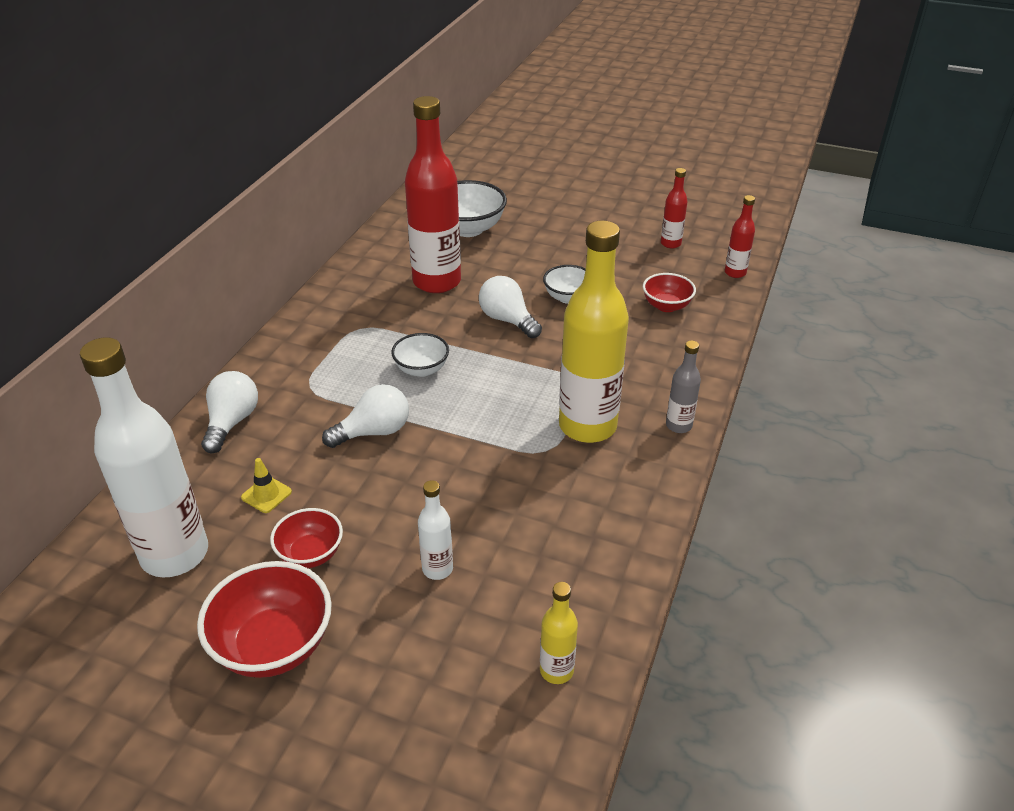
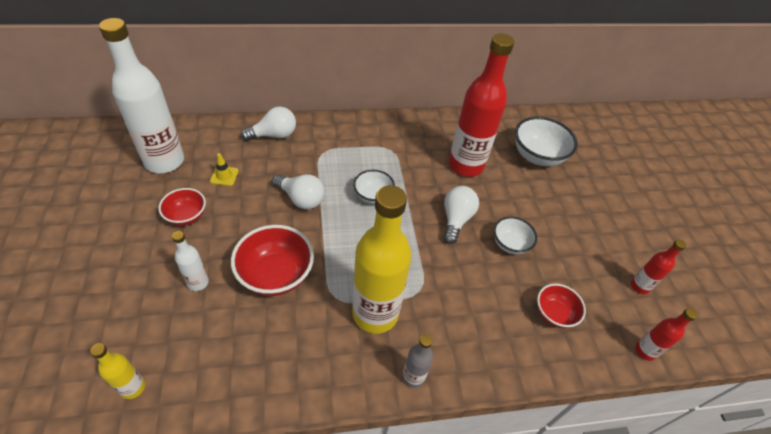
camera: 55 degrees right, 10 degrees up
red bowl [197,561,332,678] -> red bowl moved to [231,225,314,296]

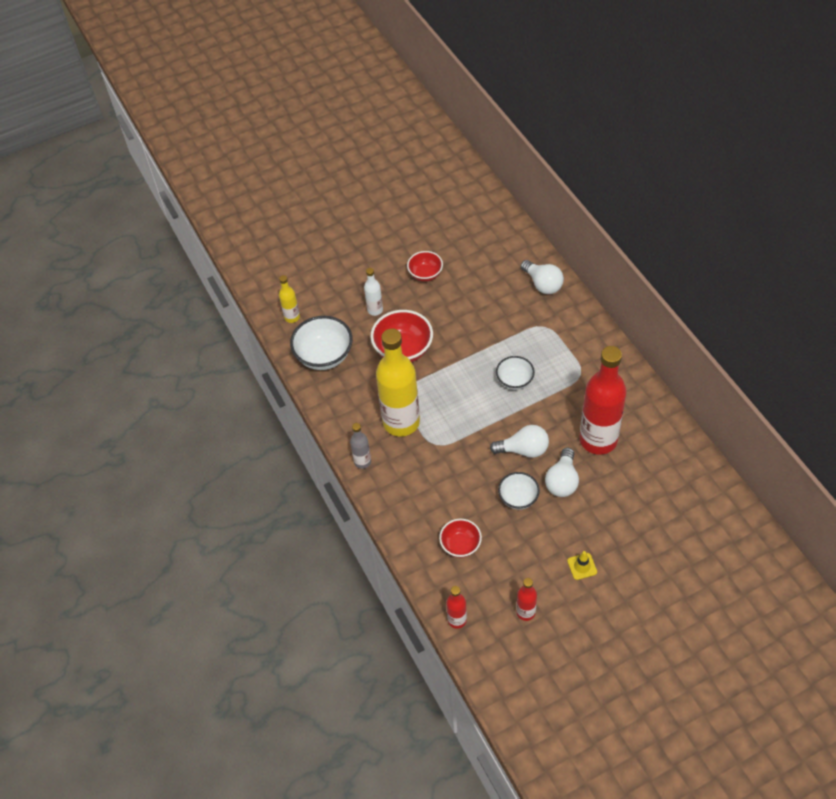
camera: 80 degrees right, 5 degrees up
white bottle [99,18,184,173] -> none
yellow traffic cone [210,153,239,186] -> yellow traffic cone moved to [567,551,597,580]
white light bulb [272,174,325,209] -> white light bulb moved to [545,448,579,497]
white bowl [515,117,578,166] -> white bowl moved to [290,316,353,370]

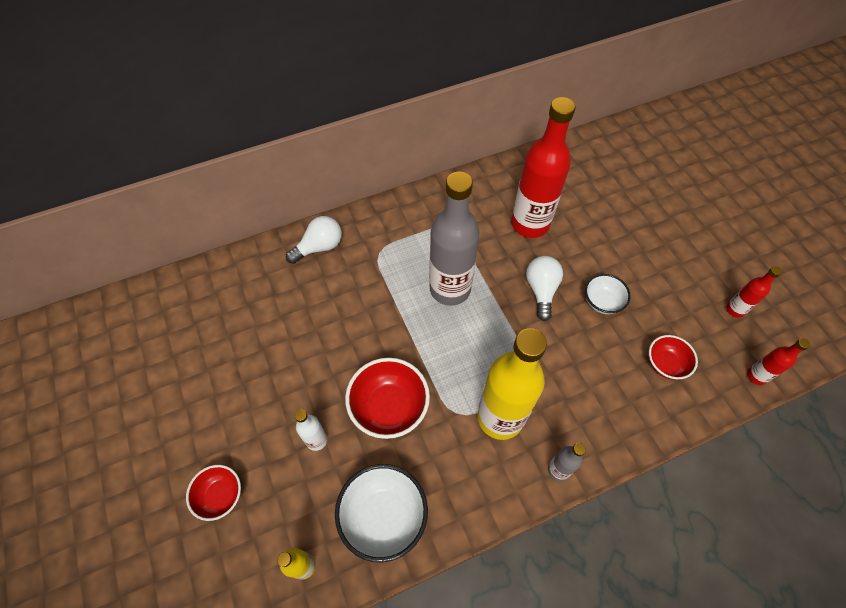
camera: 90 degrees left, 5 degrees up
red bowl [407,251,443,282] -> red bowl moved to [186,465,241,521]
white bowl [496,356,535,390] -> grey bottle [429,172,480,306]
white light bulb [545,448,579,497] -> none
yellow traffic cone [567,551,597,580] -> none

